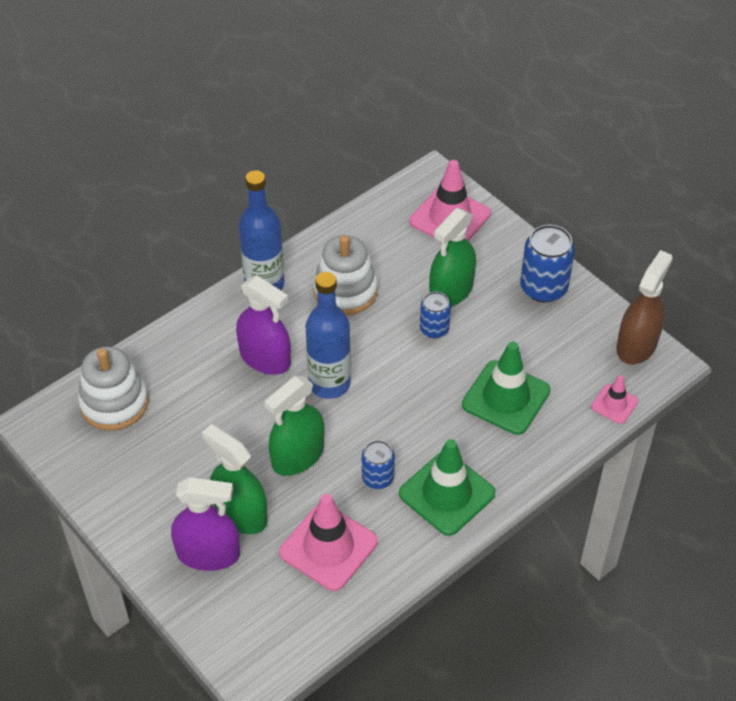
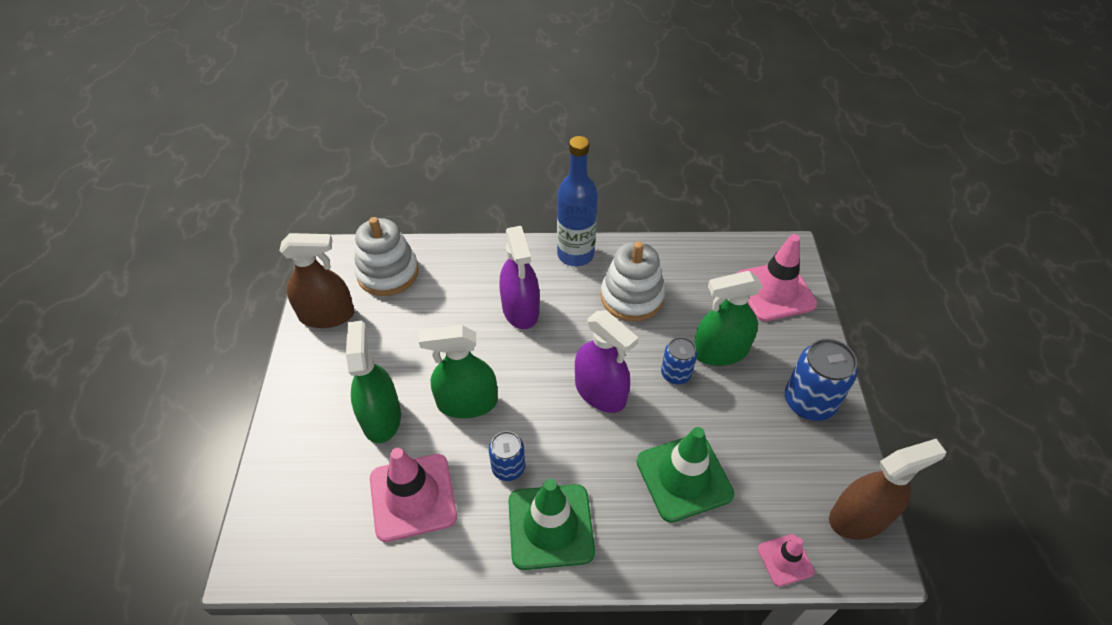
camera: 40 degrees right, 0 degrees up
purple spray bottle [171,477,240,571] -> purple spray bottle moved to [575,310,638,413]
blue bottle [306,272,351,399] -> none
none -> brown spray bottle [279,233,354,328]

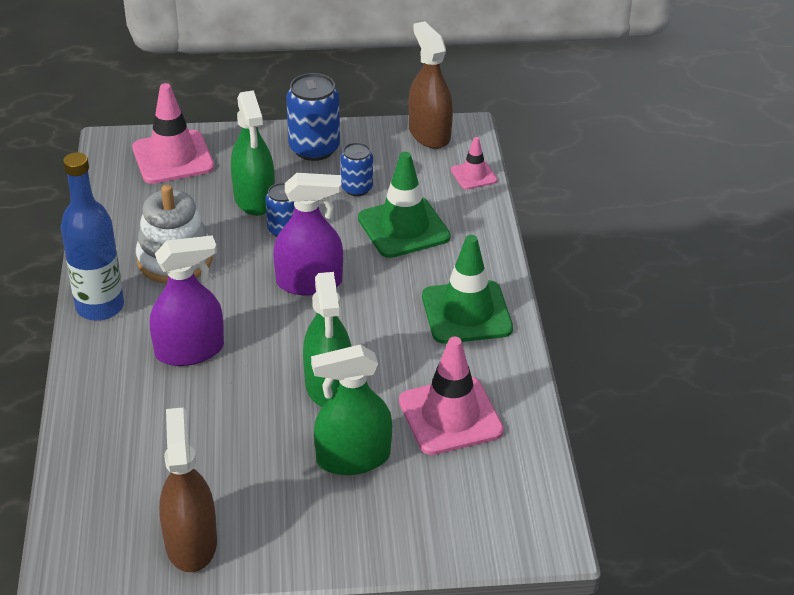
camera: 95 degrees left, 10 degrees down
white stacking toy [354,217,419,296] -> none
blue can [489,431,525,481] -> blue can moved to [341,142,373,196]
purple spray bottle [575,310,638,413] -> purple spray bottle turned 45 degrees clockwise [273,173,343,295]

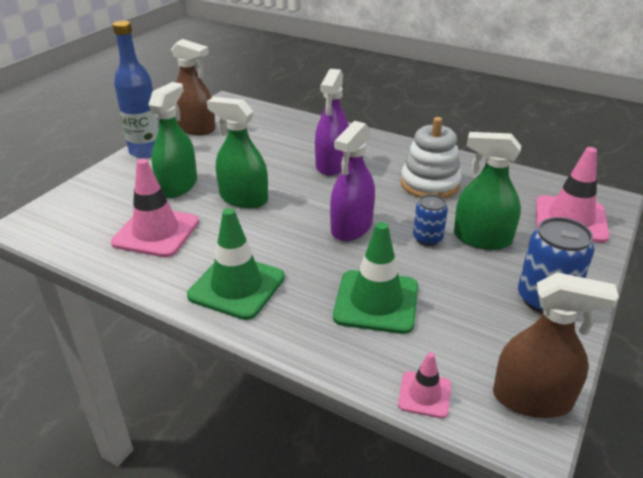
camera: 125 degrees right, 5 degrees down
blue bottle [61,152,124,321] -> blue bottle moved to [113,20,159,158]
blue can [341,142,373,196] -> none

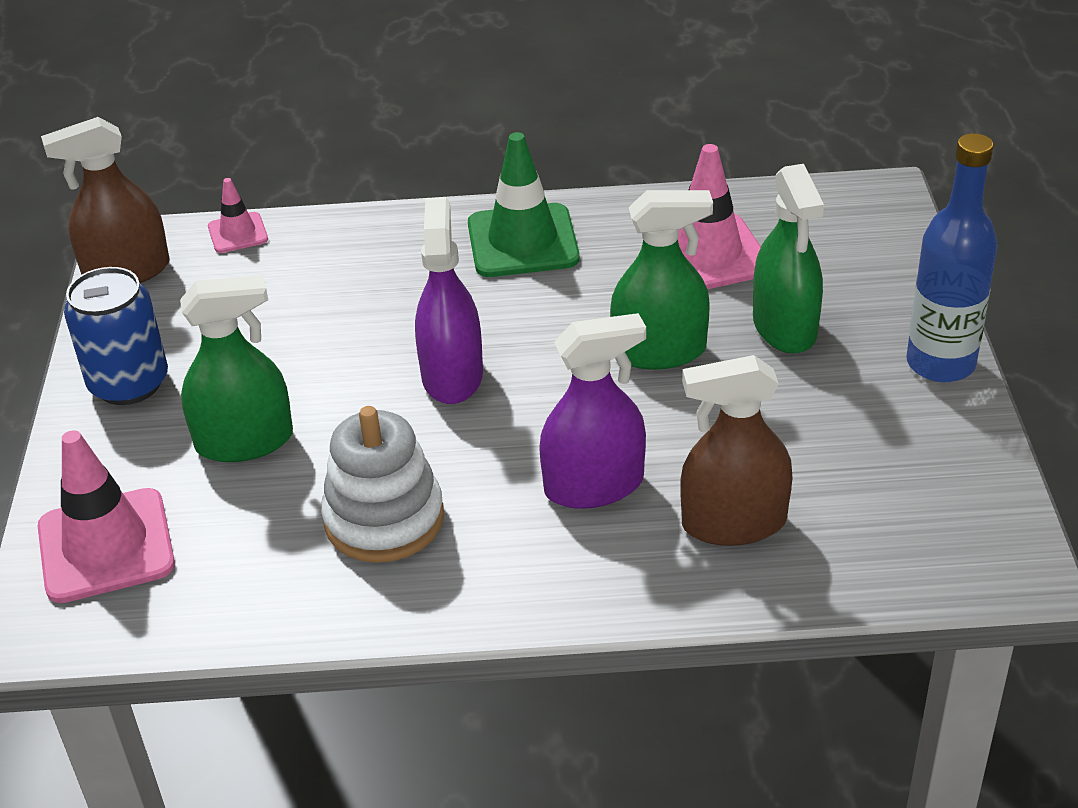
camera: 150 degrees right, 5 degrees up
brown spray bottle [171,39,216,135] -> brown spray bottle moved to [681,355,793,546]
purple spray bottle [315,69,349,176] -> purple spray bottle turned 90 degrees clockwise [539,313,646,509]
green traffic cone [333,222,418,334] -> none
blue can [413,194,448,246] -> none

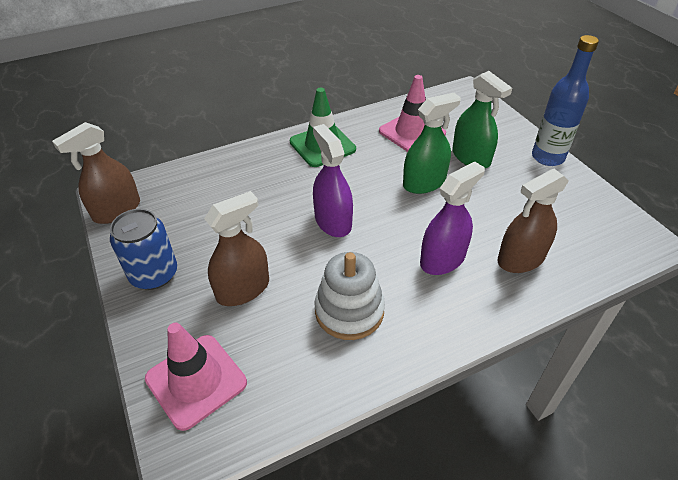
camera: 25 degrees left, 5 degrees up
green spray bottle [180,275,293,462] -> brown spray bottle [204,191,269,306]
pink traffic cone [208,178,268,253] -> none

